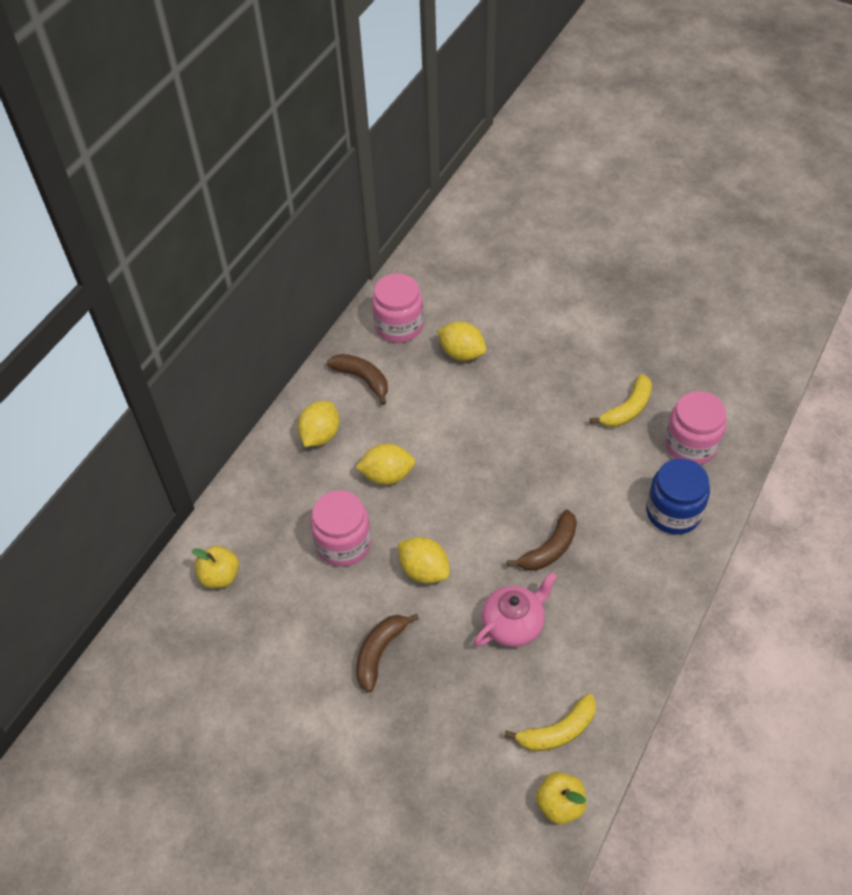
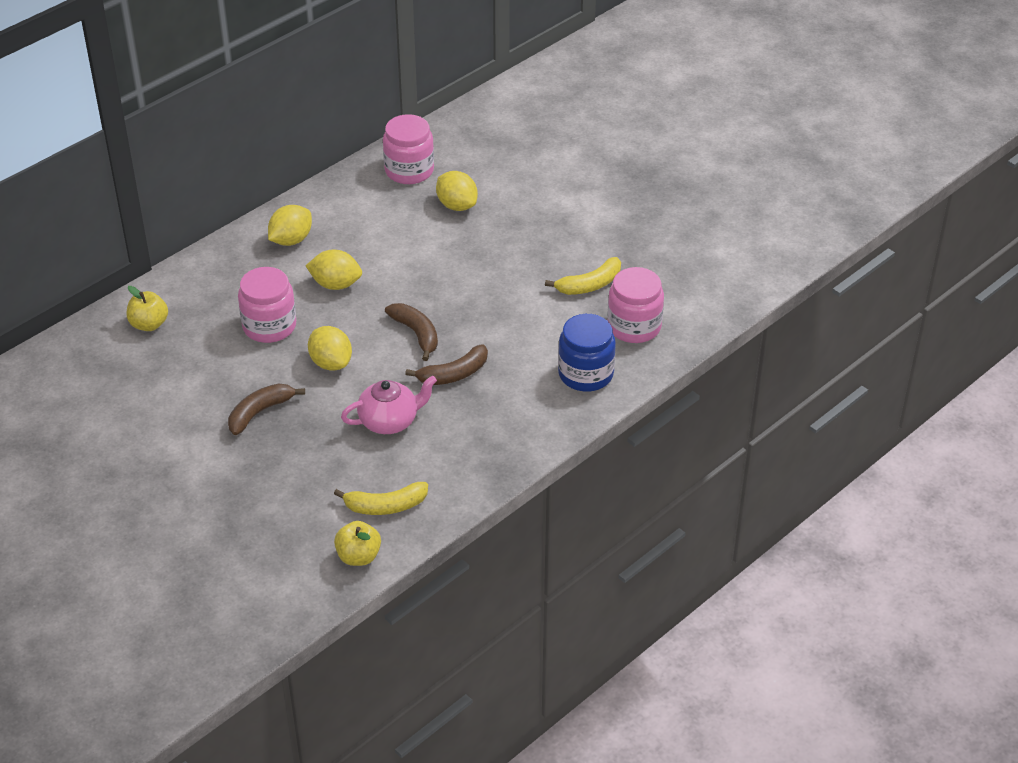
camera: 15 degrees right, 10 degrees down
brown banana [327,354,388,405] -> brown banana moved to [385,303,438,361]

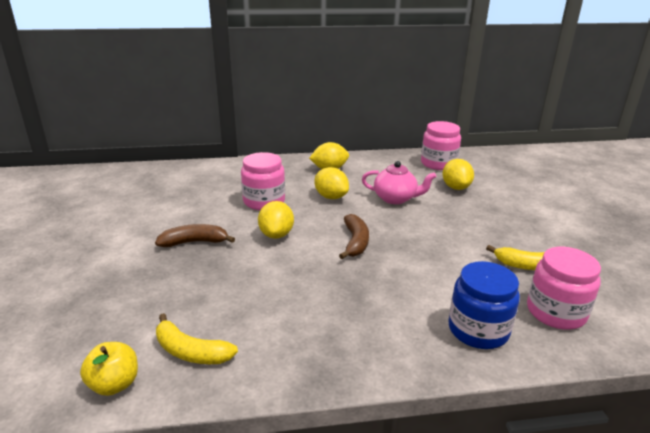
camera: 35 degrees right, 15 degrees down
yellow apple [127,286,168,331] -> none
pink teapot [341,376,437,434] -> pink teapot moved to [362,161,437,204]
brown banana [405,344,488,385] -> none

